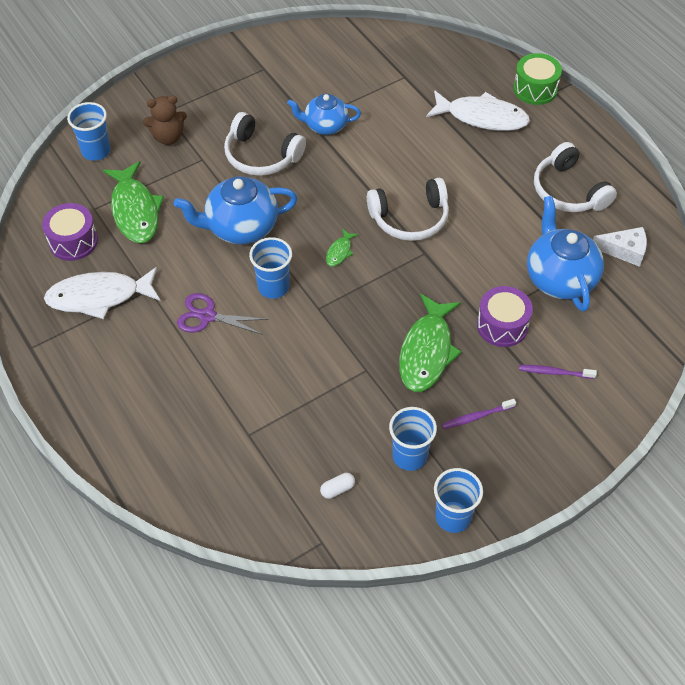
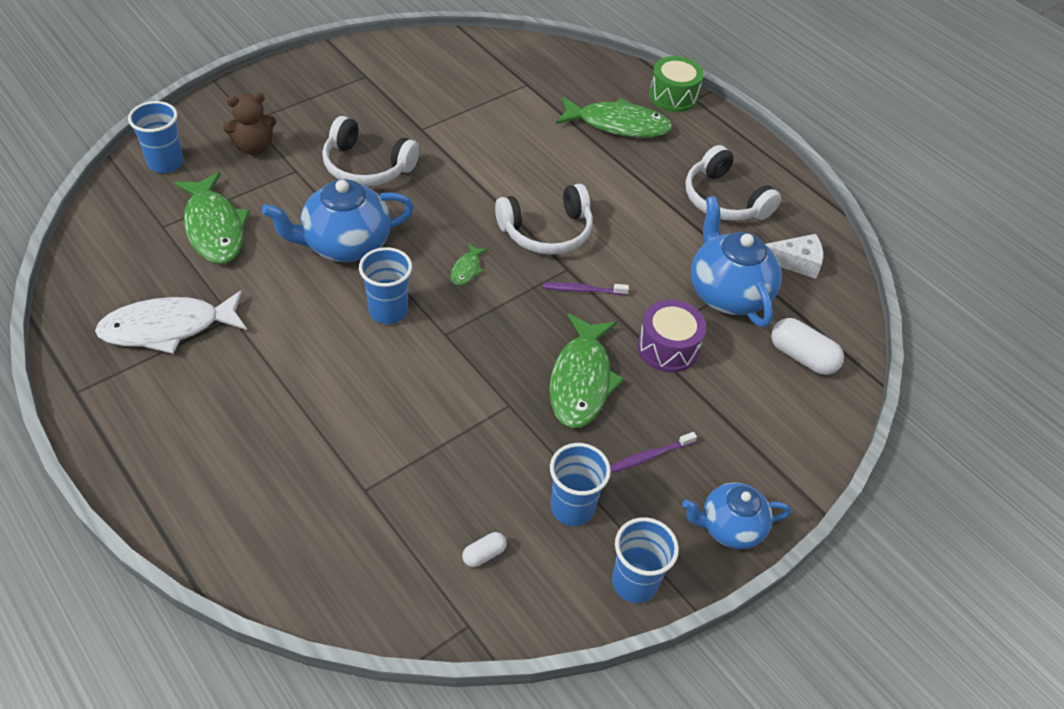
camera: 10 degrees left, 5 degrees down
purple drum [42,203,98,261] -> none
purple scissors [177,293,269,335] -> none
blue teapot [287,94,361,135] -> blue teapot moved to [682,483,791,549]
white fish [426,90,530,131] -> green fish [556,97,673,138]
purple toothbrush [519,365,597,379] -> purple toothbrush moved to [543,282,629,295]
none -> white capsule [771,318,844,375]

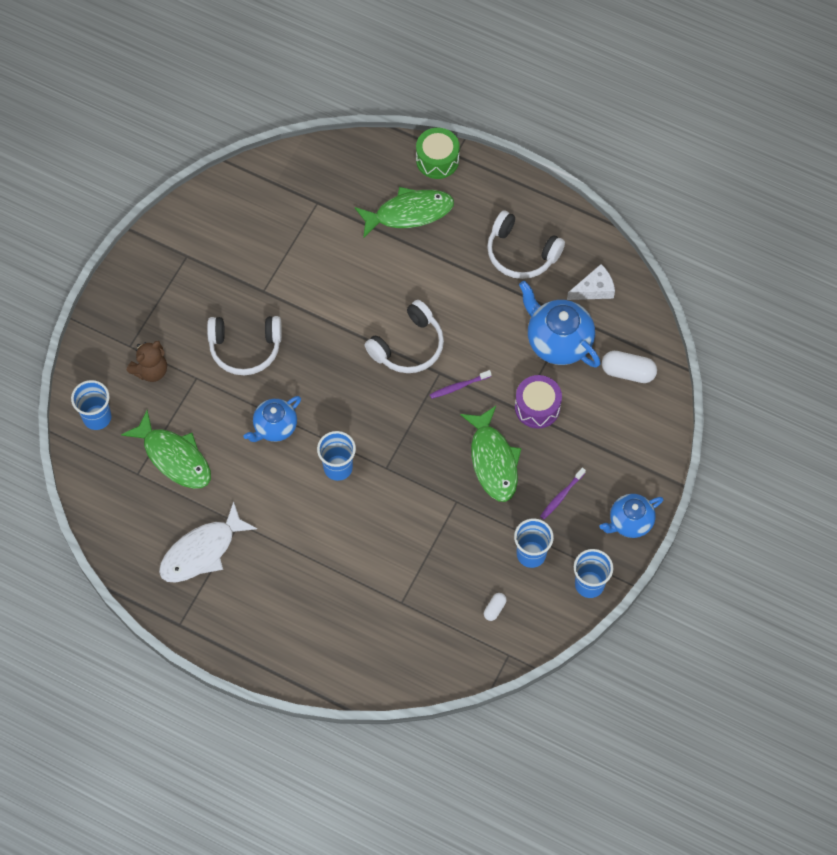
camera: 20 degrees left, 15 degrees up
blue teapot [262,179,414,262] -> blue teapot [243,396,301,442], size x0.65
green fish [451,243,488,286] -> none

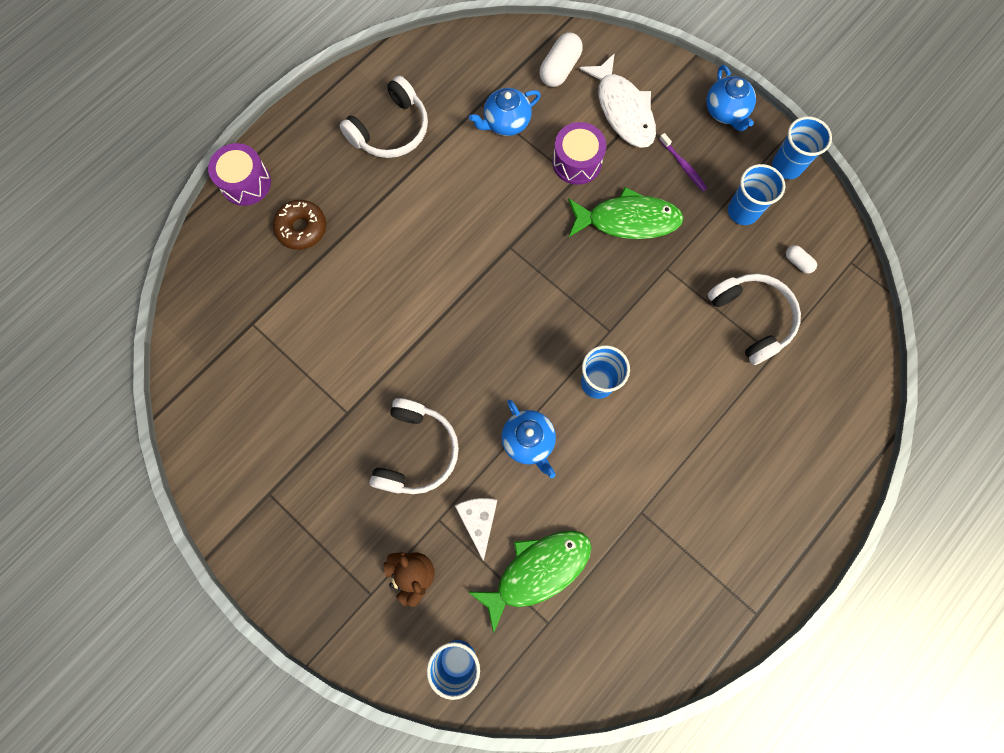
camera: 75 degrees left, 10 degrees up
white fish [159,502,257,583] -> white fish moved to [579,53,656,148]
green fish [355,187,454,238] -> brown donut [273,200,326,250]
white headphones [365,300,444,373] -> white headphones moved to [708,273,801,365]
green drum [416,128,460,179] -> purple drum [208,143,271,206]
purple toothbrush [430,370,491,399] -> none
blue teapot [519,281,600,368] -> blue teapot [469,88,541,136], size x0.65
white cheese [567,264,615,300] -> white cheese moved to [455,498,497,561]

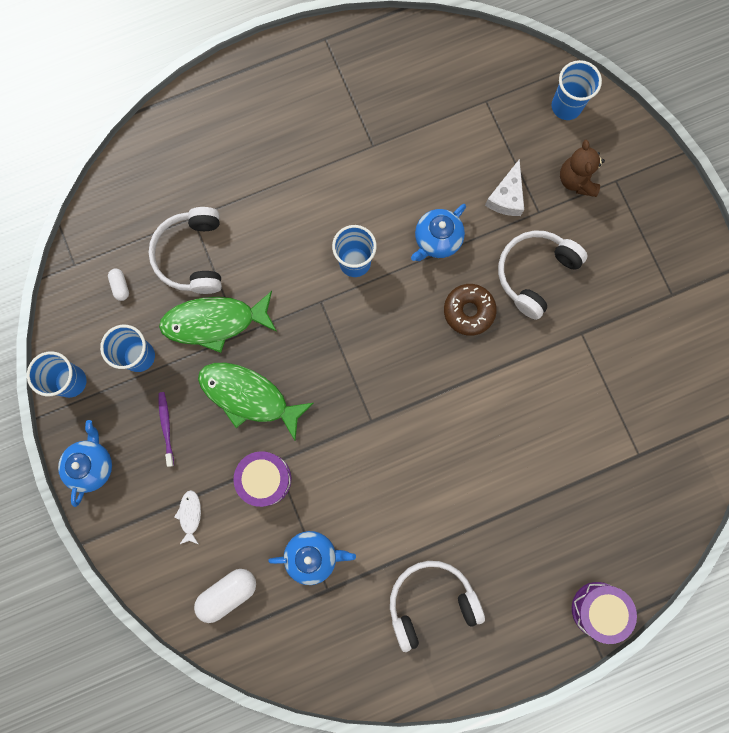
camera: 155 degrees left, 5 degrees up
brown donut [273,200,326,250] -> brown donut moved to [444,284,497,336]
green fish [468,530,592,634] -> green fish moved to [159,291,277,353]
blue teapot [501,400,556,478] -> blue teapot turned 135 degrees counterclockwise [411,204,466,261]
white fish [579,53,656,148] -> white fish [175,490,201,544], size x0.45

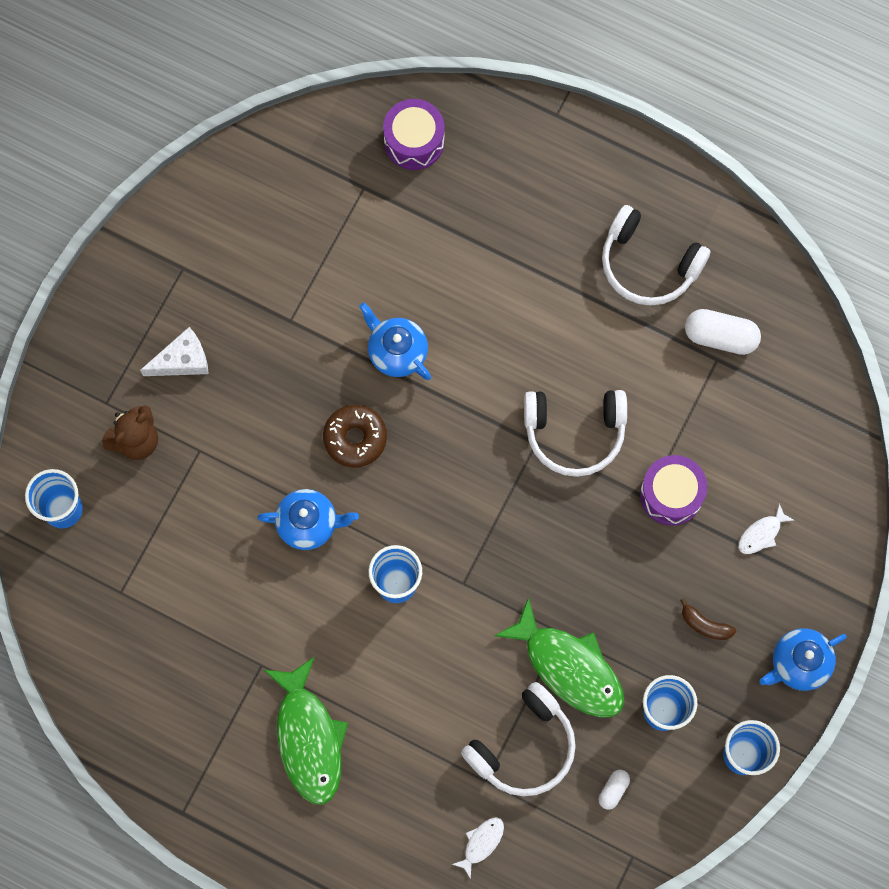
camera: 130 degrees left, 5 degrees down
purple toothbrush [158,392,174,467] -> brown banana [680,598,736,640]
white capsule [194,569,256,623] -> white capsule moved to [685,309,761,355]
green fish [198,363,314,440] -> green fish moved to [264,657,348,805]
blue teapot [268,531,356,585] -> blue teapot moved to [359,303,431,380]
white cheese [485,159,524,216] -> white cheese moved to [140,327,208,376]
white headphones [498,231,588,320] -> white headphones moved to [524,390,627,477]
purple drum [572,582,637,644] -> purple drum moved to [383,99,445,170]
none -> white fish [452,817,504,879]

